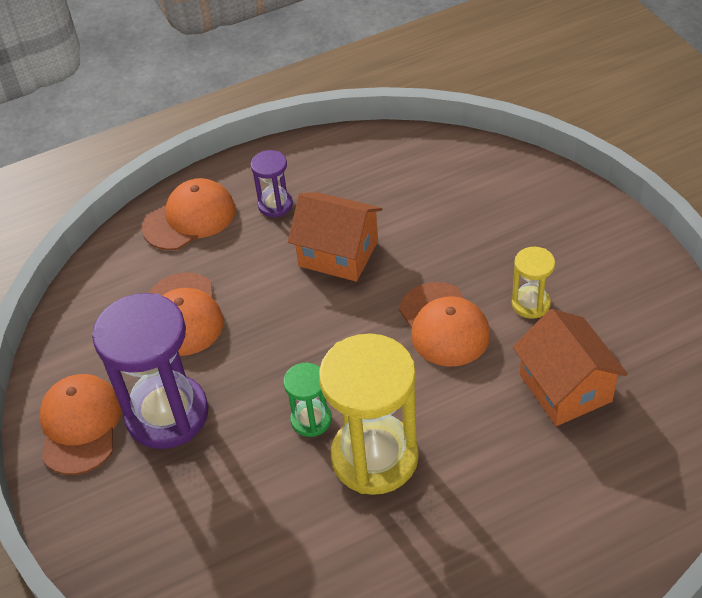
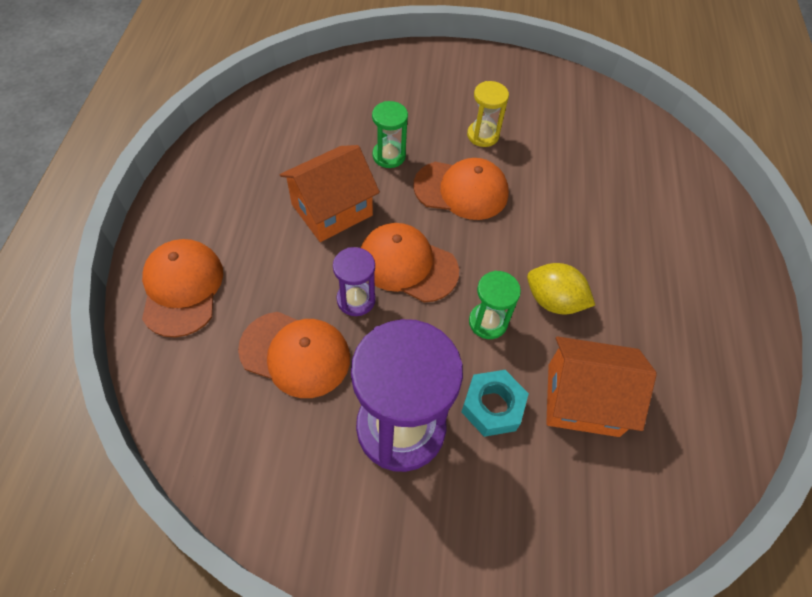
camera: 65 degrees left, 10 degrees up
orange cap [39,374,122,475] -> orange cap moved to [361,223,459,302]
purple hourglass [251,150,293,217] -> purple hourglass moved to [333,247,376,316]
yellow hourglass [319,333,419,495] -> yellow lemon [527,263,595,314]
orange house [513,309,628,426] -> orange house moved to [546,336,657,437]
none -> green hourglass [372,101,408,168]
none -> turquoise nut [461,370,529,437]

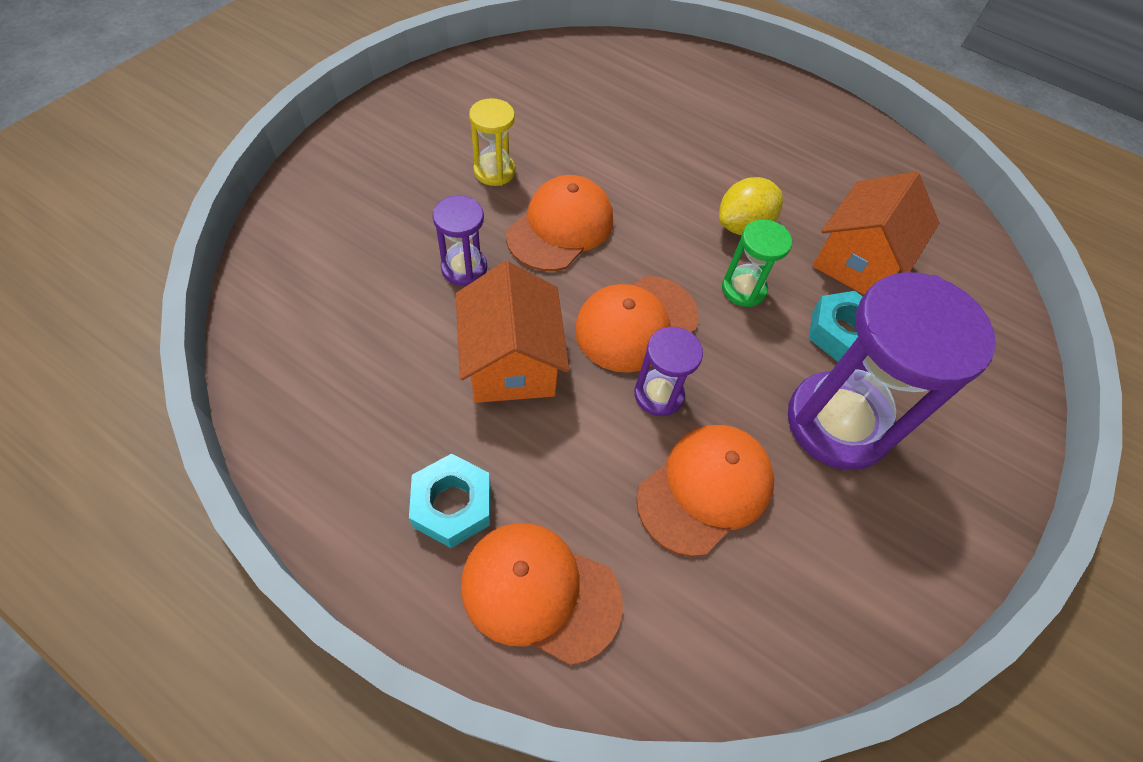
camera: 65 degrees left, 0 degrees up
green hourglass [372,101,408,168] -> purple hourglass [432,195,487,286]
none -> turquoise nut [409,453,491,548]

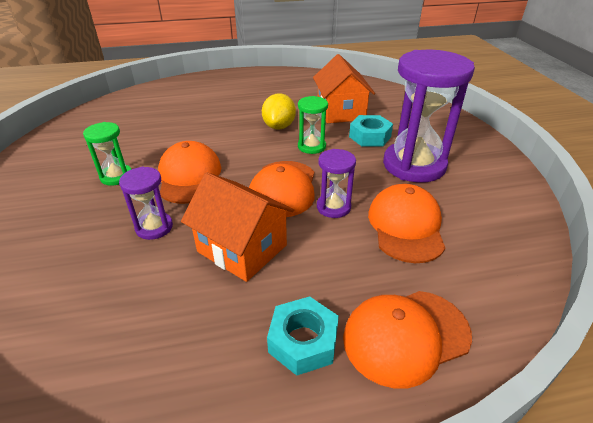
camera: 40 degrees left, 20 degrees down
yellow hourglass [469,98,515,186] -> green hourglass [83,122,131,186]

